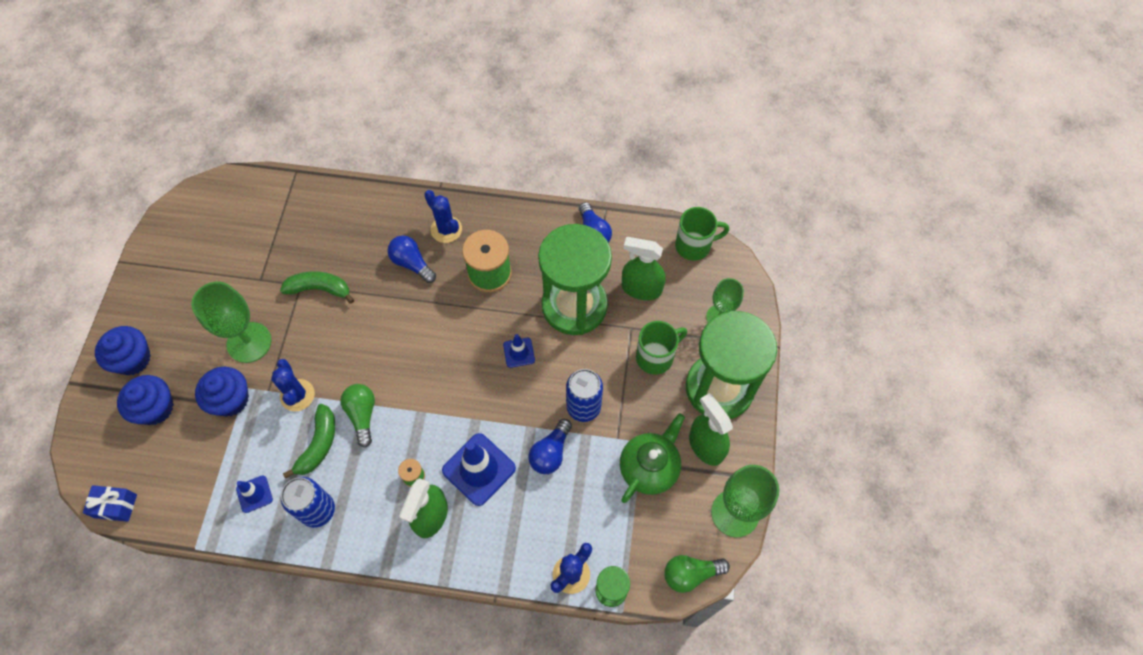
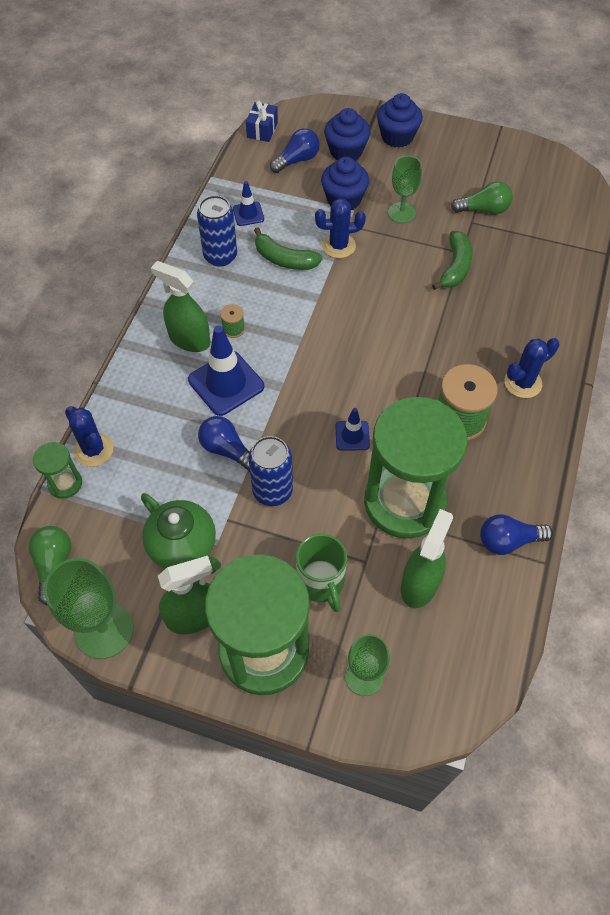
camera: 100 degrees right, 5 degrees down
green goblet [191,281,271,363] -> green goblet [388,156,422,223], size x0.65
green light bulb [340,384,375,448] -> green light bulb moved to [451,181,513,214]
blue light bulb [387,235,436,283] -> blue light bulb moved to [270,128,320,173]
green mug [675,207,729,261] -> none

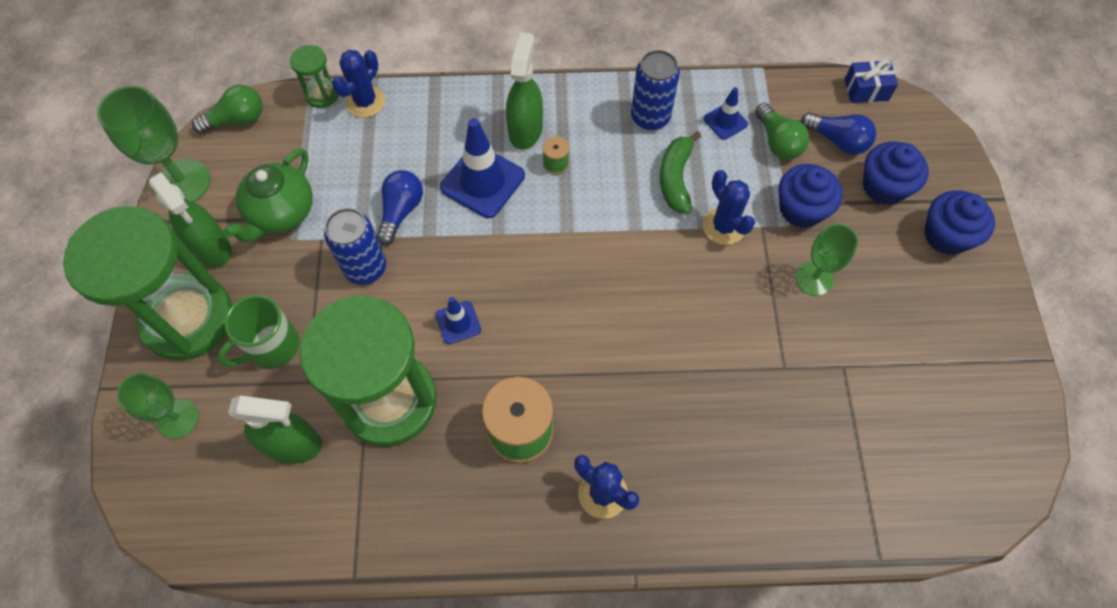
camera: 70 degrees right, 5 degrees up
green banana [432,231,473,290] -> none
green light bulb [451,181,513,214] -> green light bulb moved to [755,103,809,160]
blue light bulb [480,514,553,555] -> none

